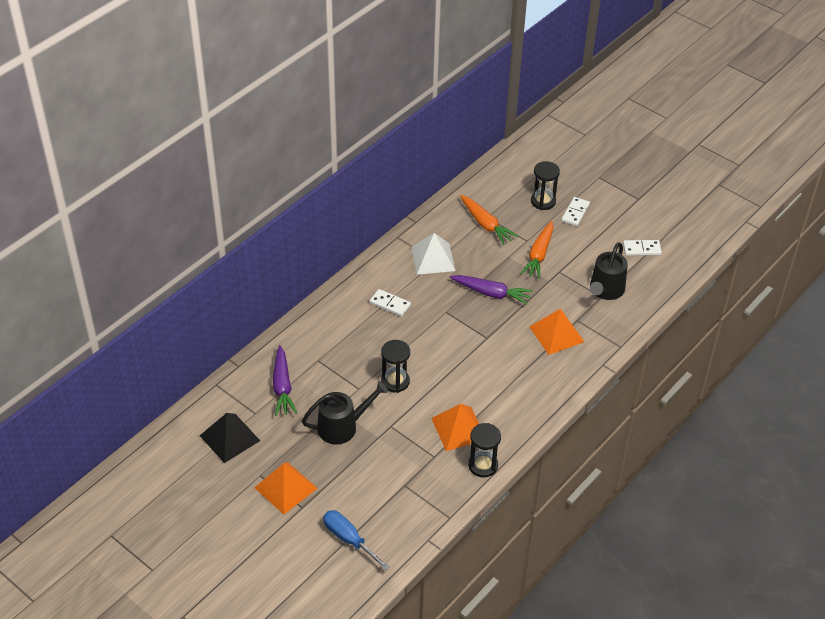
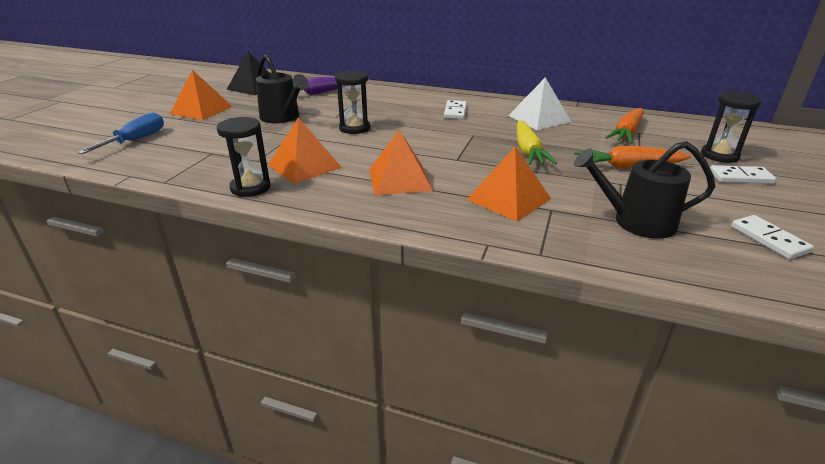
camera: 70 degrees right, 15 degrees down
purple carrot [450,275,533,305] -> yellow carrot [517,120,557,165]
none -> orange pyramid [369,130,433,196]

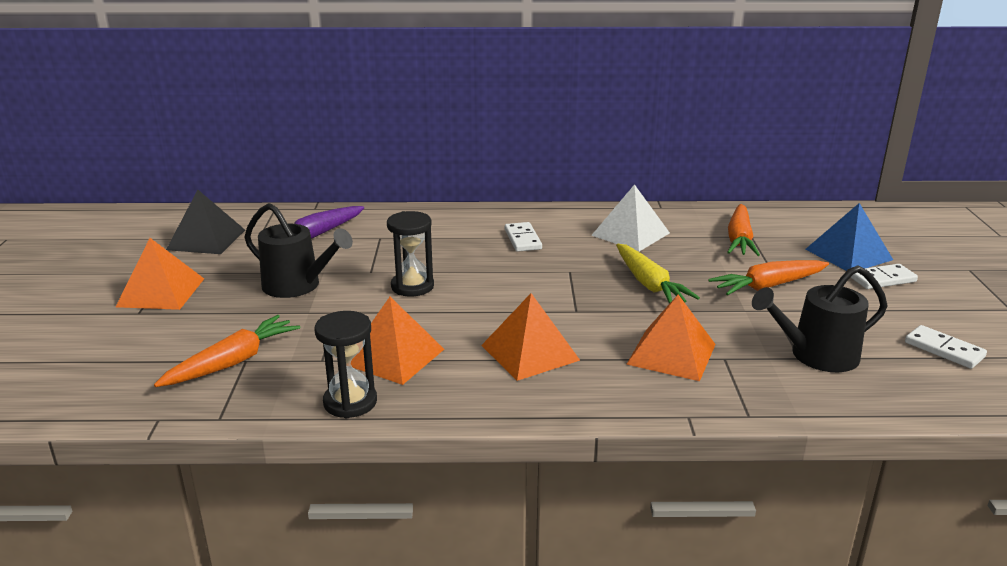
camera: 20 degrees left, 5 degrees down
blue screwdriver [77,113,164,154] -> none
black hourglass [701,92,761,163] -> blue pyramid [805,203,893,271]
none -> orange carrot [154,315,301,387]

